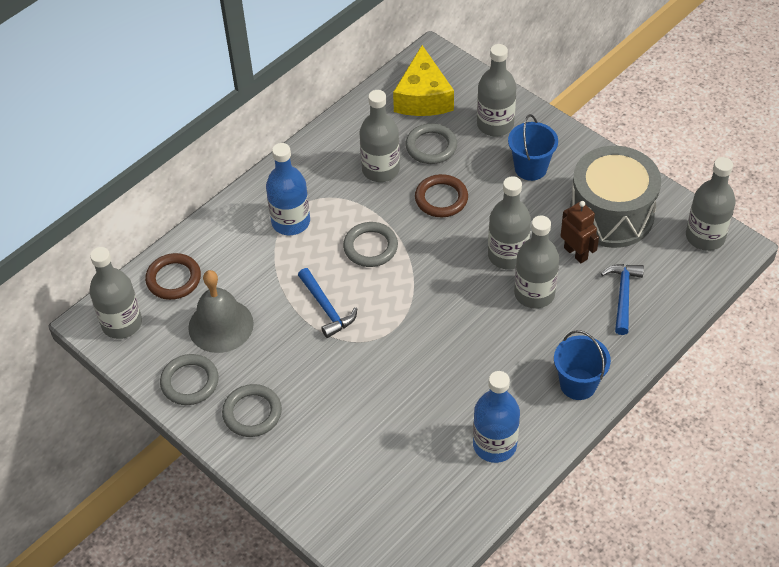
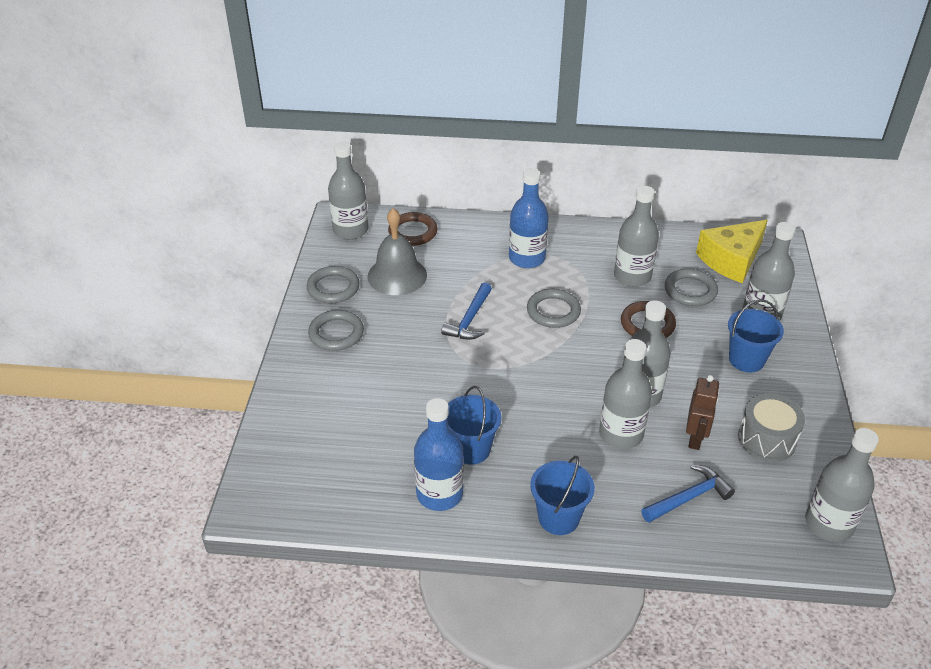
camera: 50 degrees right, 10 degrees down
grey drum [570,146,661,248] -> grey drum [738,393,805,462], size x0.59
none -> blue bucket [447,386,501,465]

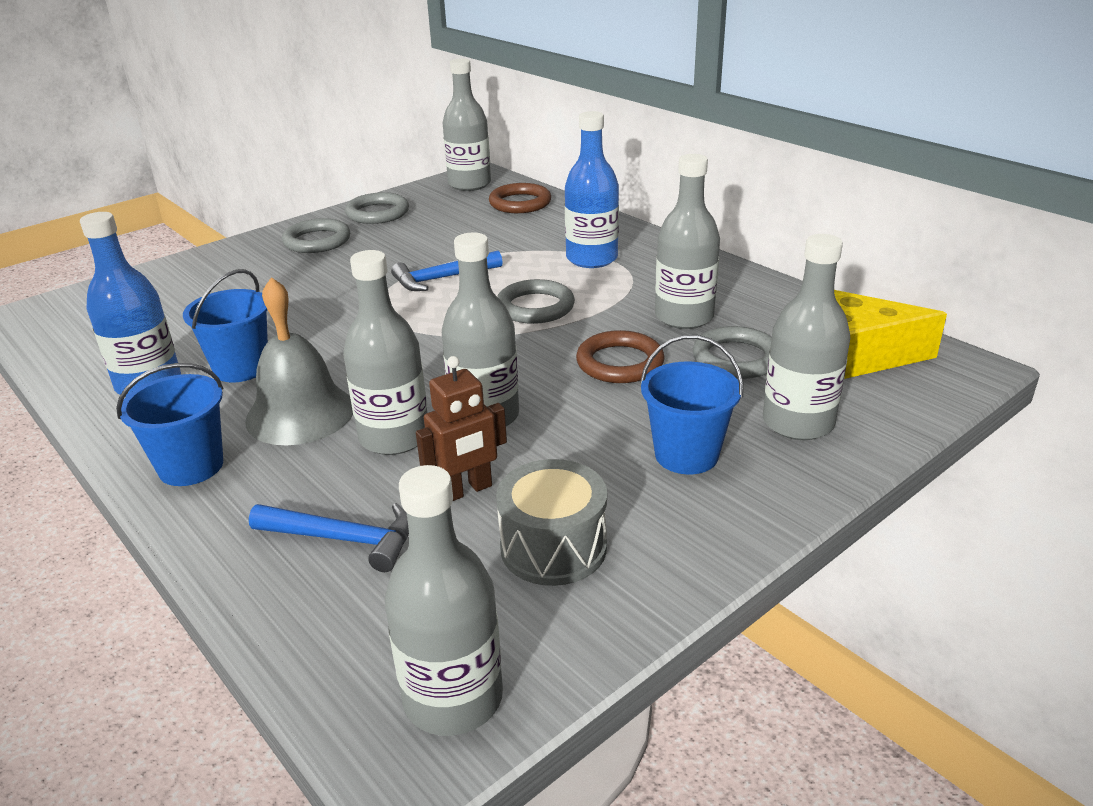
camera: 45 degrees right, 10 degrees down
grey bell [368,208,427,295] -> grey bell moved to [245,277,353,445]

